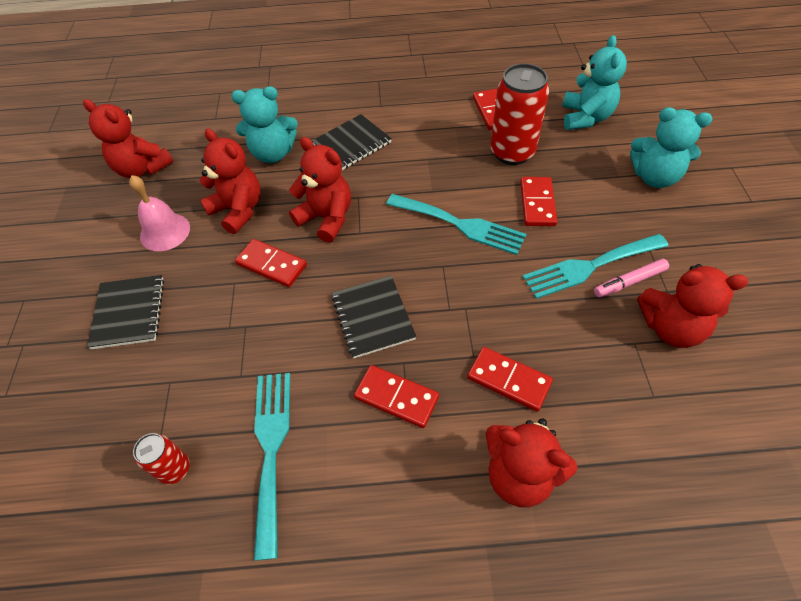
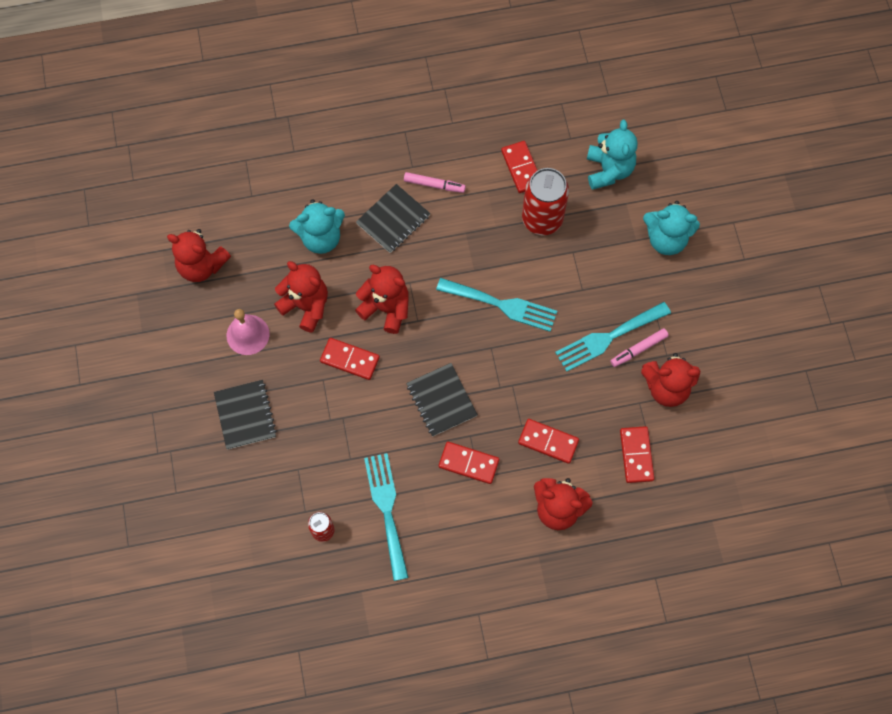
camera: 10 degrees left, 15 degrees up
red domino [520,177,557,226] -> red domino moved to [620,426,654,483]
none -> pink marker [404,172,466,193]

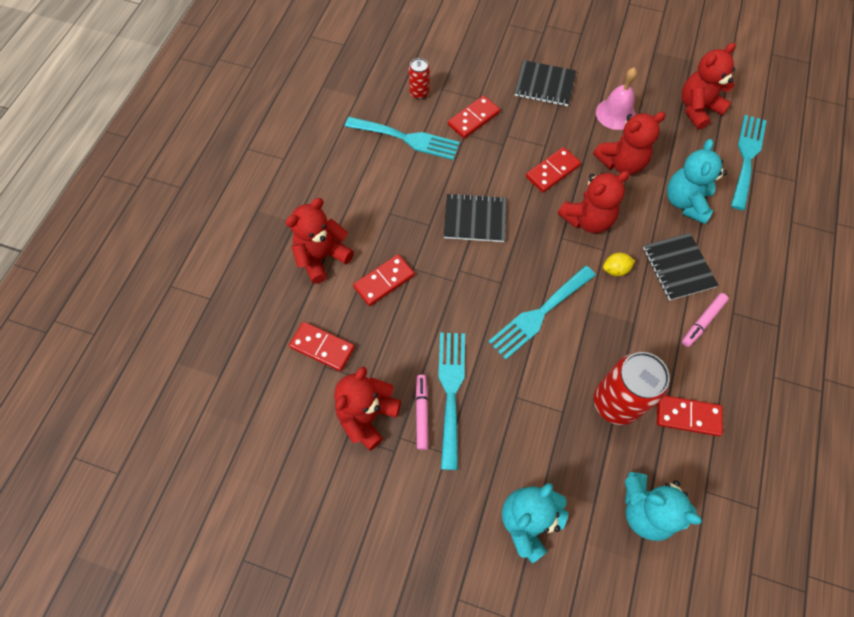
camera: 120 degrees right, 5 degrees down
red domino [439,442,499,484] -> red domino moved to [448,96,500,139]
none -> yellow lemon [603,253,635,276]
none -> turquoise fork [731,115,767,210]

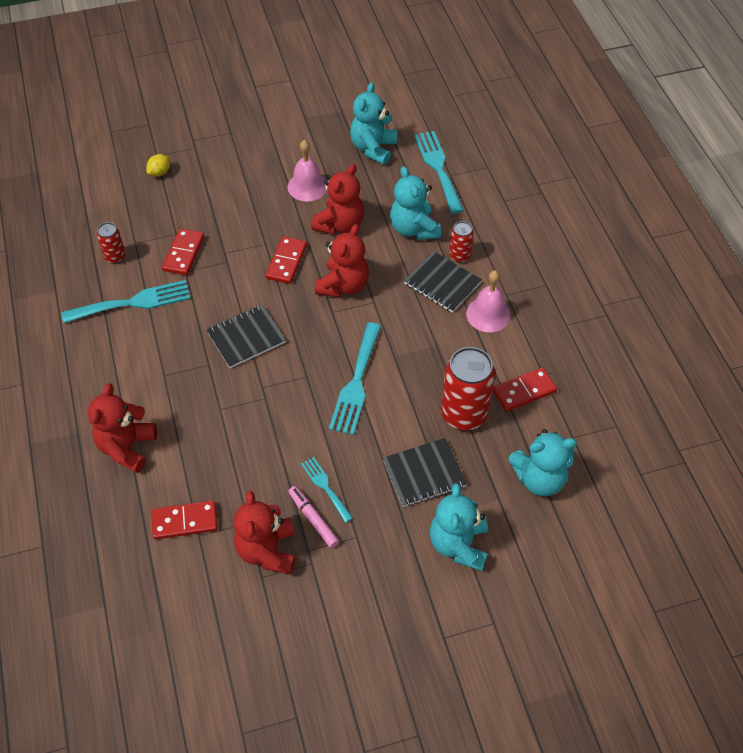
camera: 35 degrees left, 10 degrees down
red domino [353,254,415,306] -> none
turquoise fork [438,333,465,470] -> turquoise fork [301,457,353,523], size x0.57
black notebook [515,60,576,106] -> black notebook moved to [383,438,467,507]
yellow lemon [603,253,635,276] -> yellow lemon moved to [146,154,170,176]
red teddy bear [682,43,736,129] -> turquoise teddy bear [350,82,397,165]
pink marker [682,293,729,347] -> pink bell [466,270,511,332]
none -> red can [449,221,474,263]

